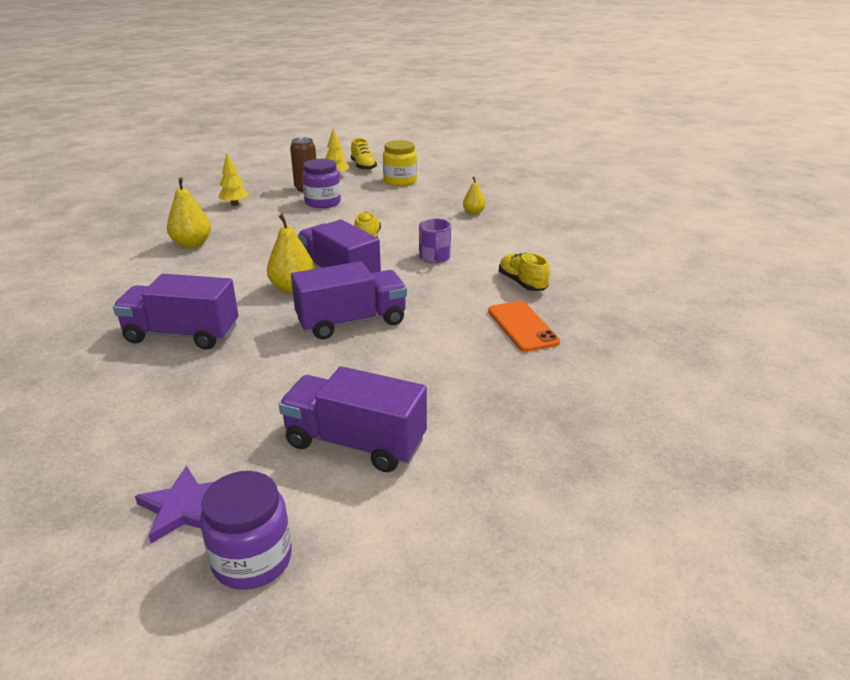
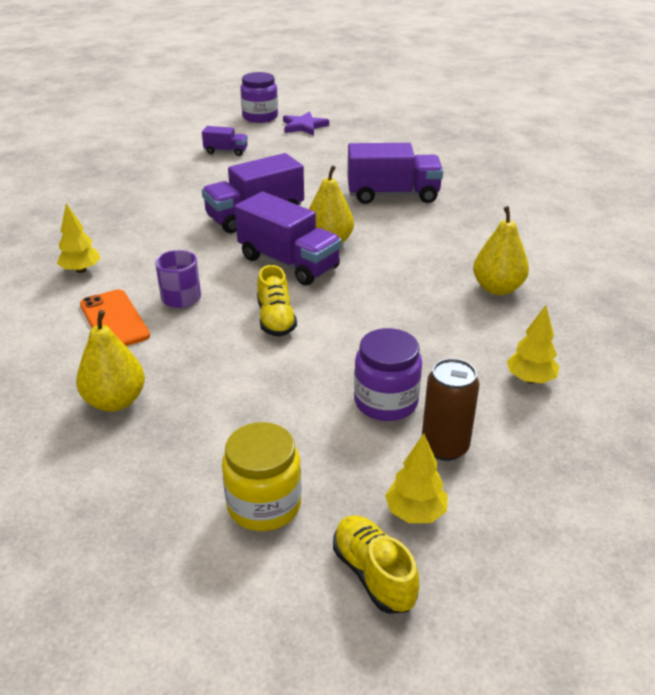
camera: 170 degrees right, 5 degrees up
purple truck [279,366,427,472] -> purple truck [202,126,248,156], size x0.52
yellow pear [463,177,485,215] -> yellow pear [76,310,145,411], size x1.68
orange phone [488,301,560,352] -> orange phone moved to [80,289,150,346]
yellow shoe [499,253,550,291] -> yellow tree [57,203,101,273]

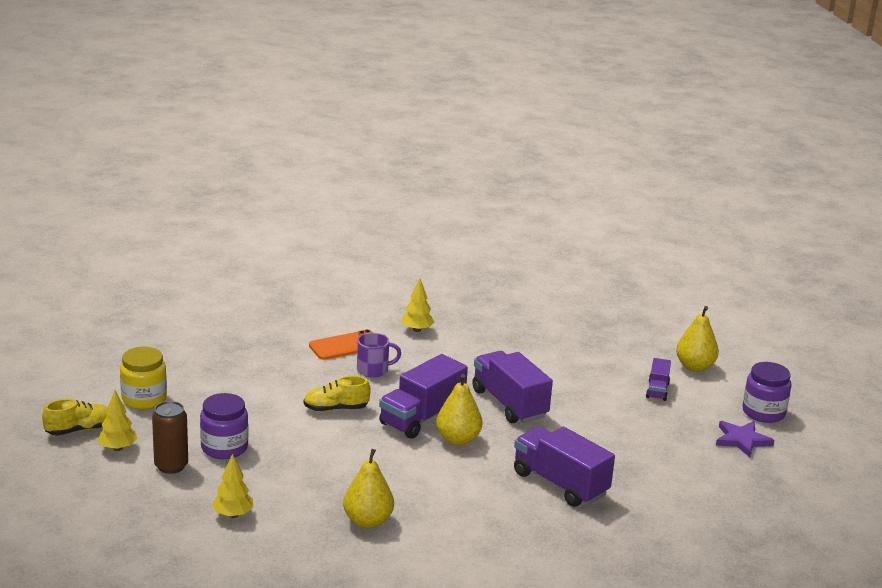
camera: 90 degrees right, 10 degrees down
yellow pear [76,310,145,411] -> yellow pear moved to [676,306,719,372]
purple truck [348,143,443,204] -> purple truck turned 135 degrees clockwise [514,427,615,507]

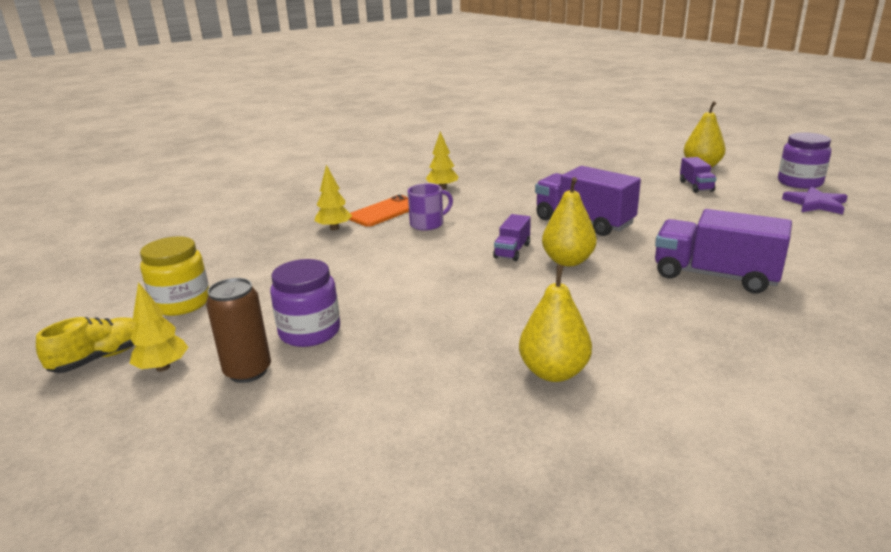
camera: 15 degrees left, 0 degrees up
yellow tree [212,454,253,518] -> yellow tree moved to [315,165,352,230]
yellow shoe [303,376,371,412] -> none
purple truck [379,354,468,439] -> purple truck [493,214,531,261], size x0.52

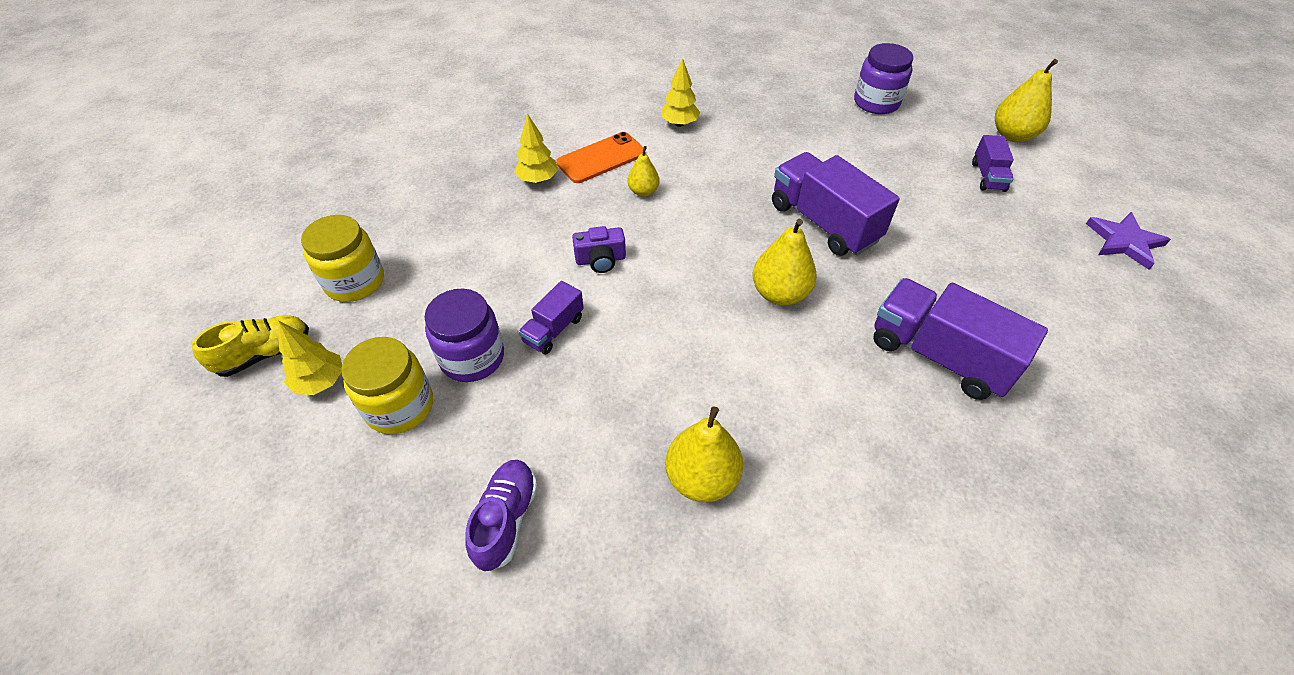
camera: 10 degrees right, 25 degrees up
brown can [206,278,271,383] -> yellow jar [341,337,433,434]
purple mug [408,184,453,231] -> yellow pear [628,146,660,197]
purple truck [493,214,531,261] -> purple truck moved to [519,281,584,354]
purple jar [778,132,831,189] -> purple jar moved to [854,43,913,114]
none -> purple shoe [465,460,538,571]
none -> purple camera [572,226,626,273]

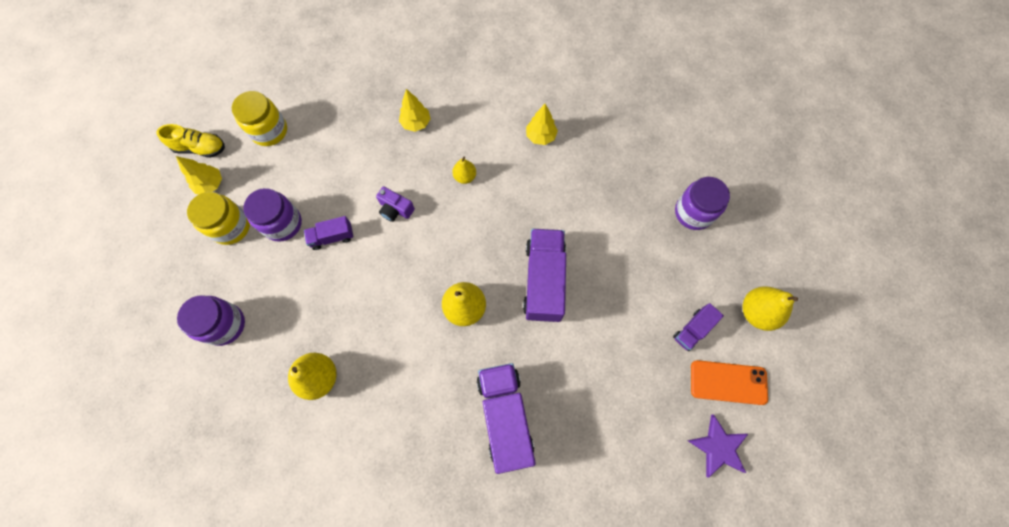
camera: 40 degrees right, 20 degrees up
purple shoe [465,460,538,571] -> purple jar [177,295,245,346]
orange phone [556,132,646,183] -> orange phone moved to [691,360,768,405]

